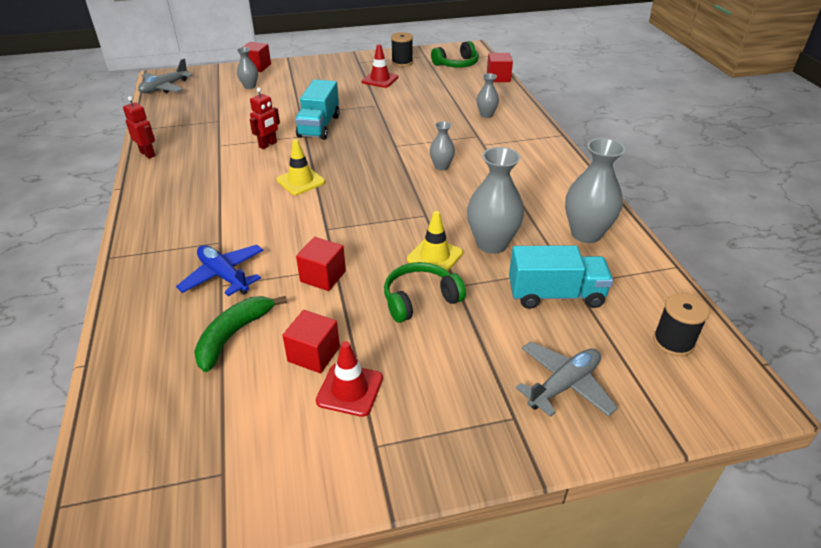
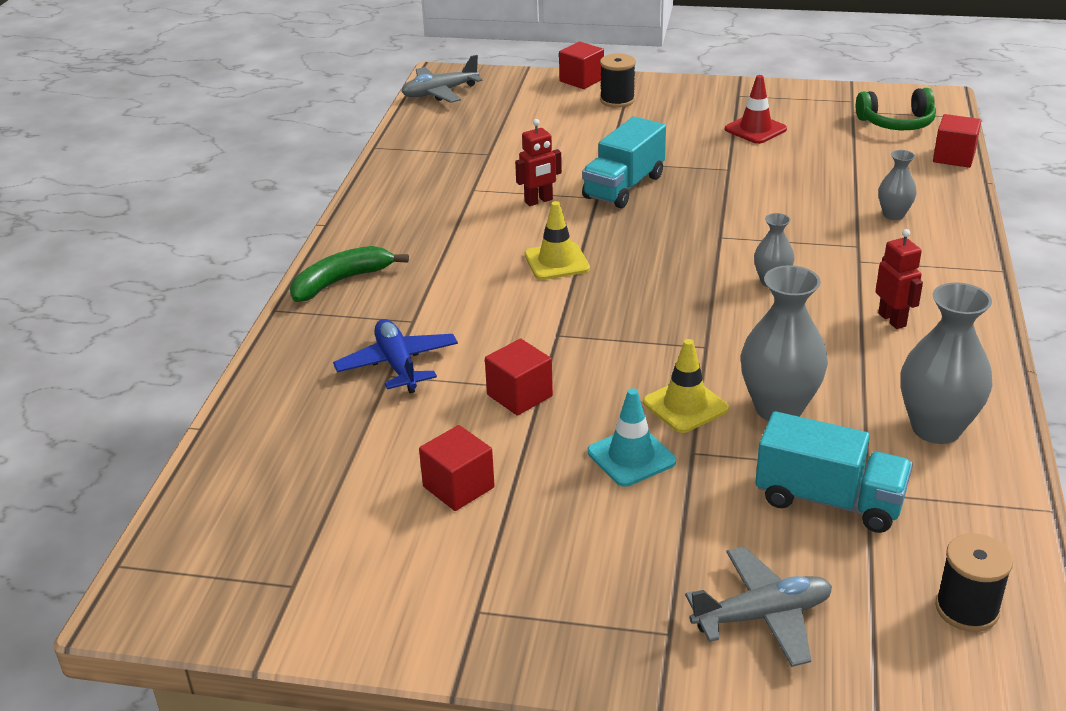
camera: 25 degrees right, 5 degrees down
red robot [123,96,155,159] -> red robot moved to [876,229,923,329]
green banana [194,296,287,372] -> green banana moved to [290,246,409,302]
grey vase [237,47,258,89] -> none
red traffic cone [316,341,383,417] -> none
green headphones [384,262,466,323] -> turquoise traffic cone [587,388,676,487]
black spool [391,32,413,67] -> black spool moved to [600,53,636,108]

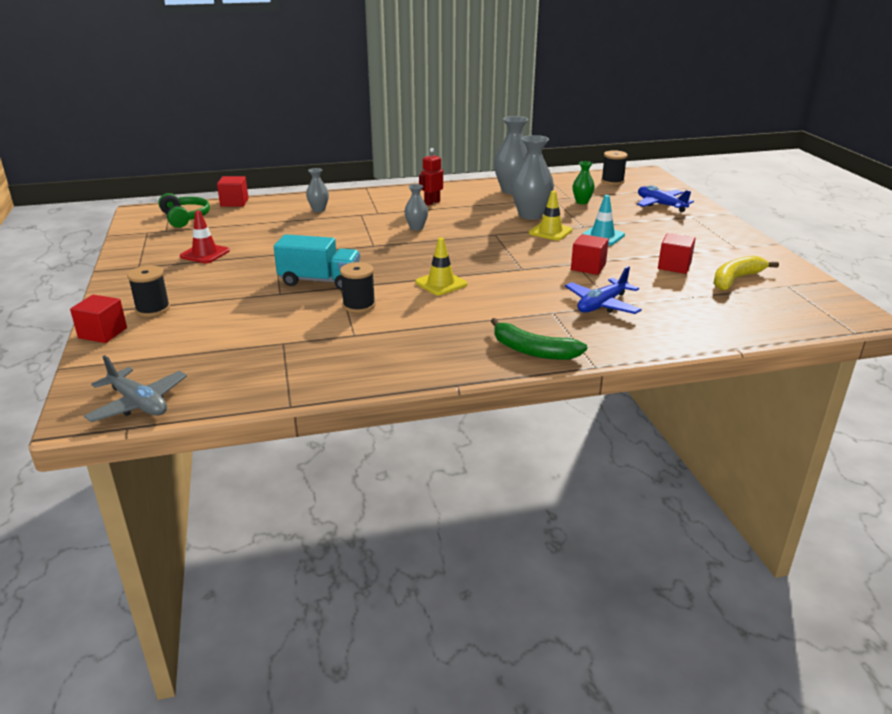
camera: 115 degrees left, 5 degrees down
red robot [515,119,562,206] -> black spool [340,262,376,313]
grey plane [685,546,832,667] -> blue plane [637,185,694,212]
turquoise truck [755,411,913,533] -> green vase [573,161,595,204]
none -> yellow banana [713,256,779,291]

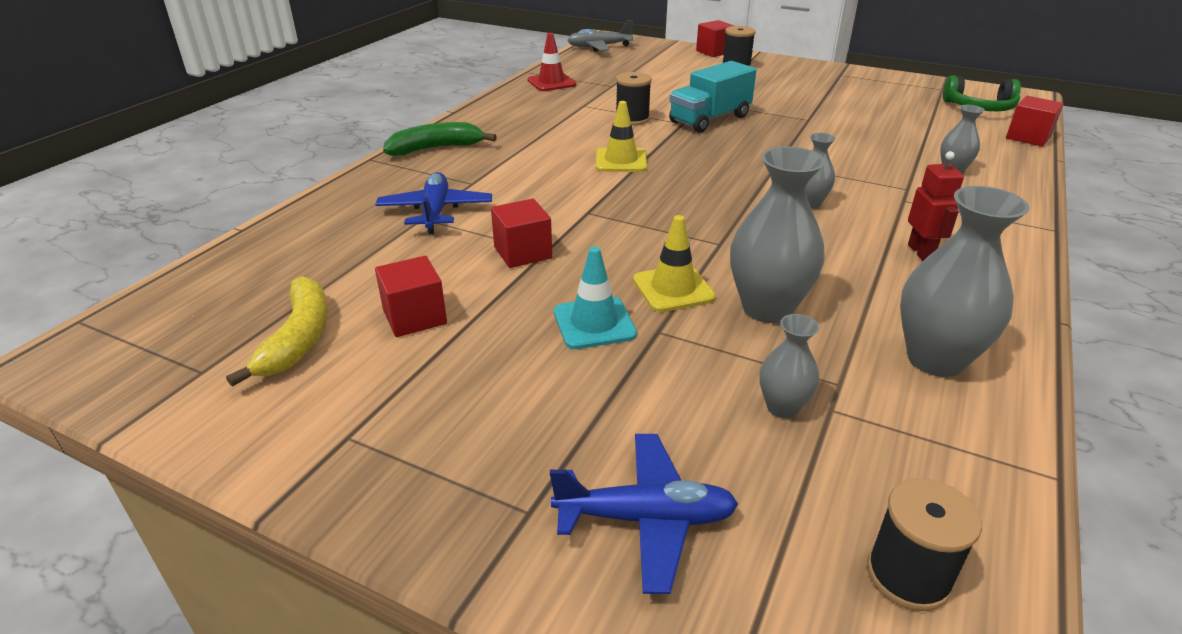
camera: 130 degrees right, 5 degrees up
red traffic cone [180,211,230,263] -> red traffic cone moved to [527,33,576,91]
green vase [573,161,595,204] -> grey vase [759,314,819,418]

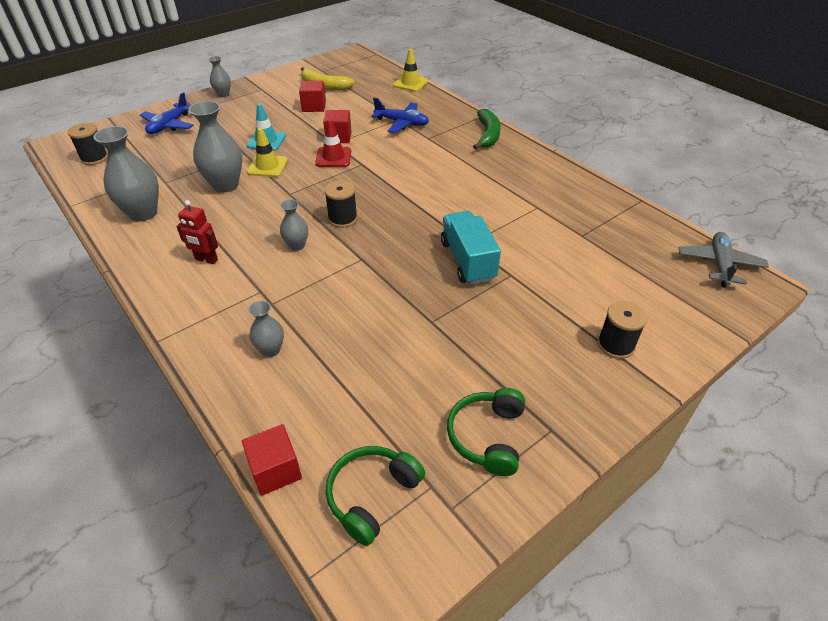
camera: 115 degrees right, 10 degrees up
red traffic cone [527,33,576,91] -> red traffic cone moved to [315,119,351,167]
yellow traffic cone [596,101,647,172] -> yellow traffic cone moved to [393,49,428,92]
black spool [616,72,652,126] -> black spool moved to [324,180,358,228]
red cube [696,20,734,57] -> none
grey vase [759,314,819,418] -> grey vase moved to [208,56,231,97]
none -> green headphones [447,388,525,476]

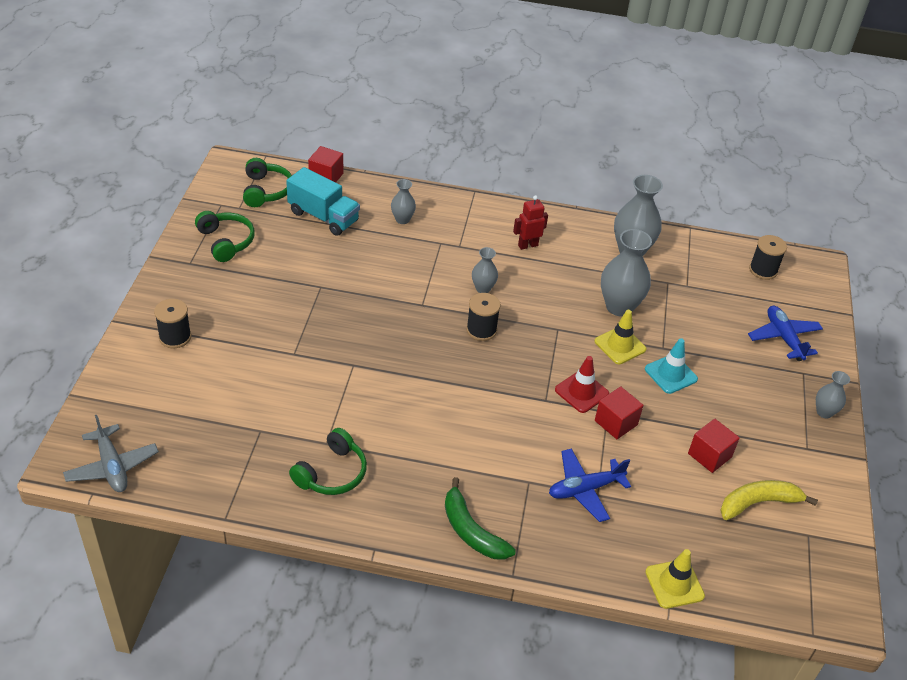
camera: 135 degrees right, 0 degrees up
turquoise truck [441,211,501,285] -> turquoise truck moved to [286,167,360,236]
none -> green headphones [289,428,367,495]

